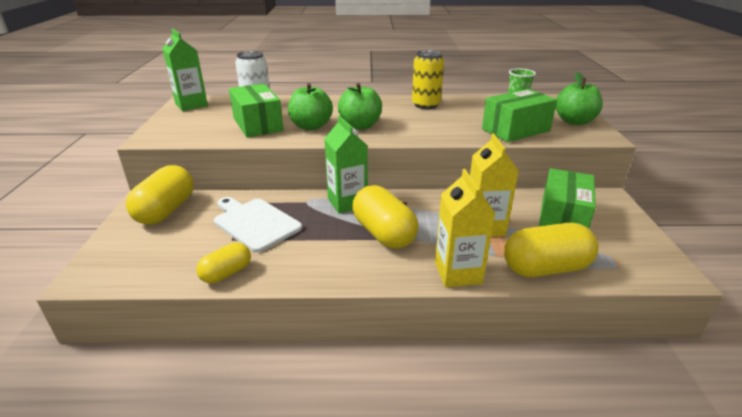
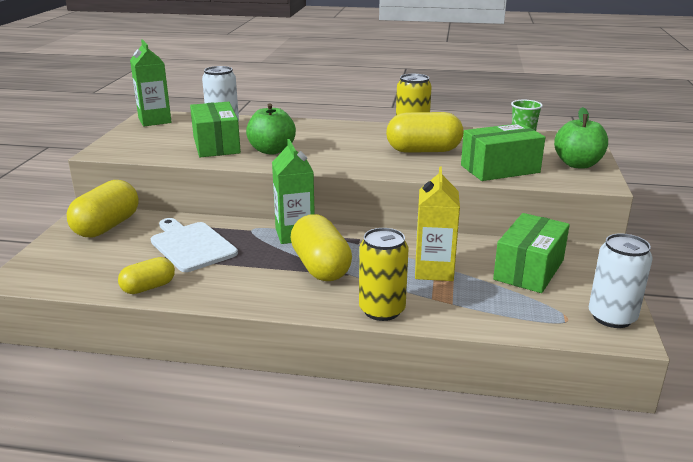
camera: 10 degrees right, 5 degrees down
green apple [338,83,382,130] -> none
yellow carton [435,169,496,287] -> yellow can [359,228,409,321]
yellow capsule [504,223,599,277] -> yellow capsule moved to [386,112,463,153]
none -> white can [589,233,653,328]

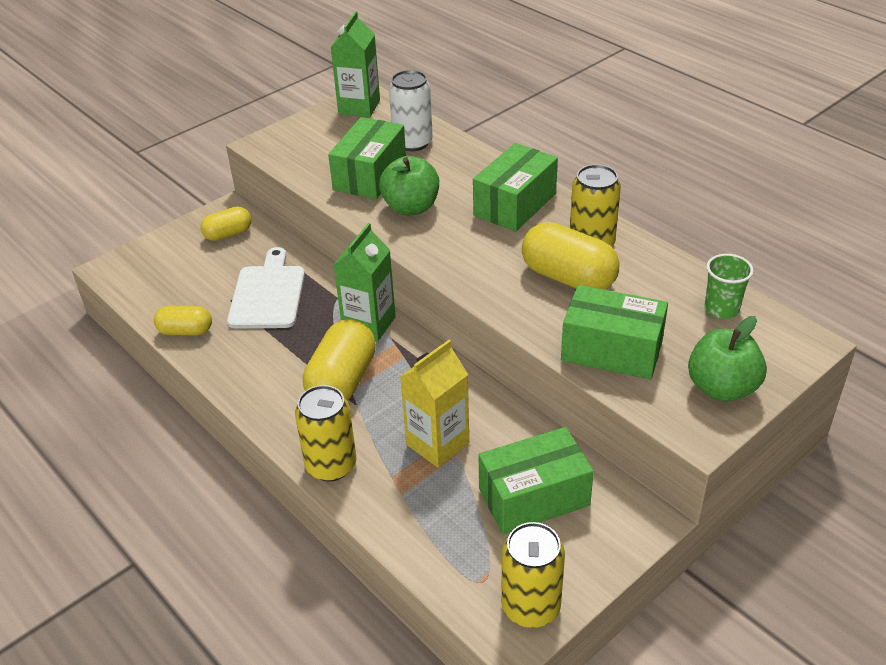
camera: 40 degrees right, 15 degrees up
yellow capsule [67,180,139,237] -> yellow capsule [201,206,251,241], size x0.59
white can [589,233,653,328] -> yellow can [501,522,565,628]
none -> green box [473,143,558,232]

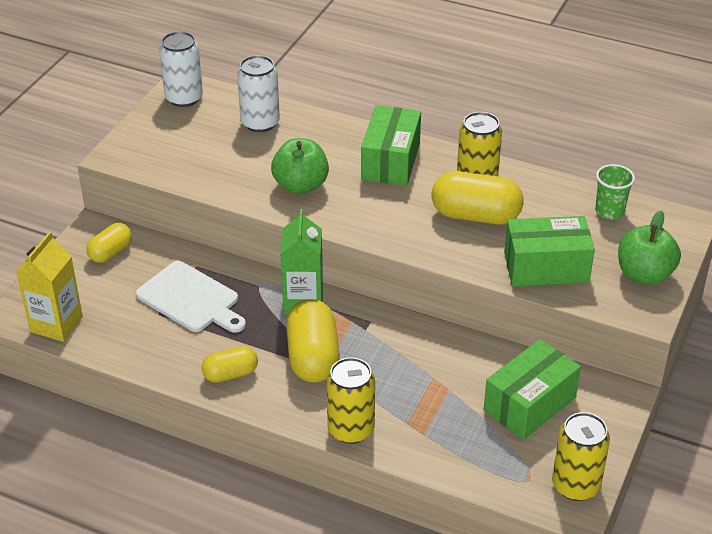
camera: 25 degrees left, 0 degrees up
yellow capsule [154,306,212,336] -> yellow capsule moved to [201,346,258,383]
white cutting board [227,247,305,328] -> white cutting board turned 150 degrees clockwise [136,261,246,333]
green box [328,117,406,199] -> none
green carton [330,11,380,117] -> white can [159,31,203,107]
yellow carton [400,340,469,468] -> yellow carton moved to [16,231,83,342]

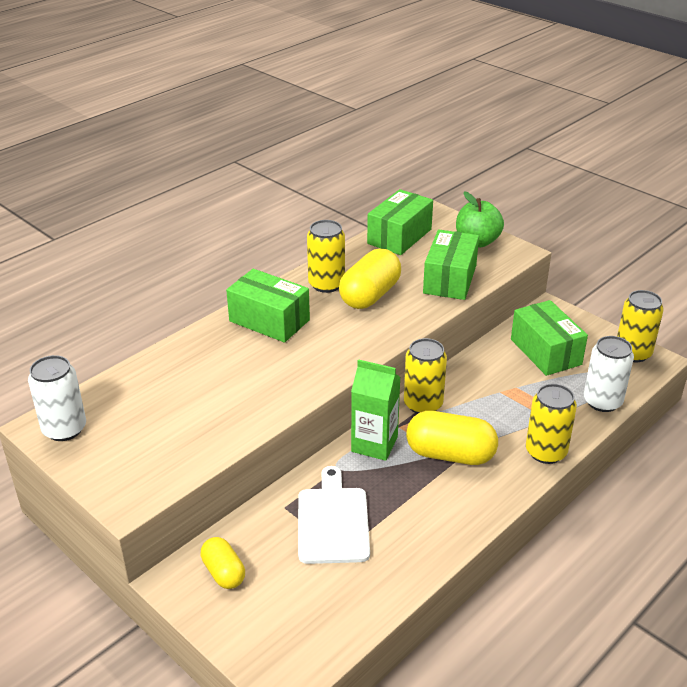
camera: 70 degrees left, 5 degrees down
yellow carton [16,231,83,342] -> none
white cutting board [136,261,246,333] -> white cutting board turned 60 degrees counterclockwise [298,466,370,564]
yellow capsule [201,346,258,383] -> none
white can [237,55,280,132] -> white can moved to [584,336,634,412]
green apple [271,138,329,194] -> none
green cup [595,164,635,219] -> green box [367,189,433,255]
none -> yellow can [404,338,447,414]

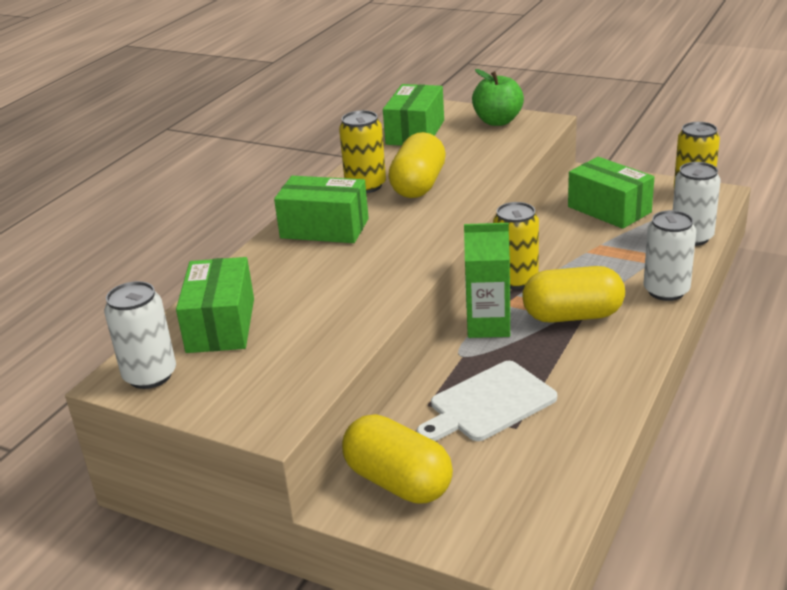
camera: 15 degrees left, 5 degrees down
yellow capsule [201,537,245,589] -> yellow capsule [342,414,453,504], size x1.70
white cutting board [298,466,370,564] -> white cutting board turned 105 degrees counterclockwise [417,361,557,441]
green box [423,229,479,300] -> green box moved to [176,257,254,353]
yellow can [526,384,577,464] -> white can [643,210,696,301]

